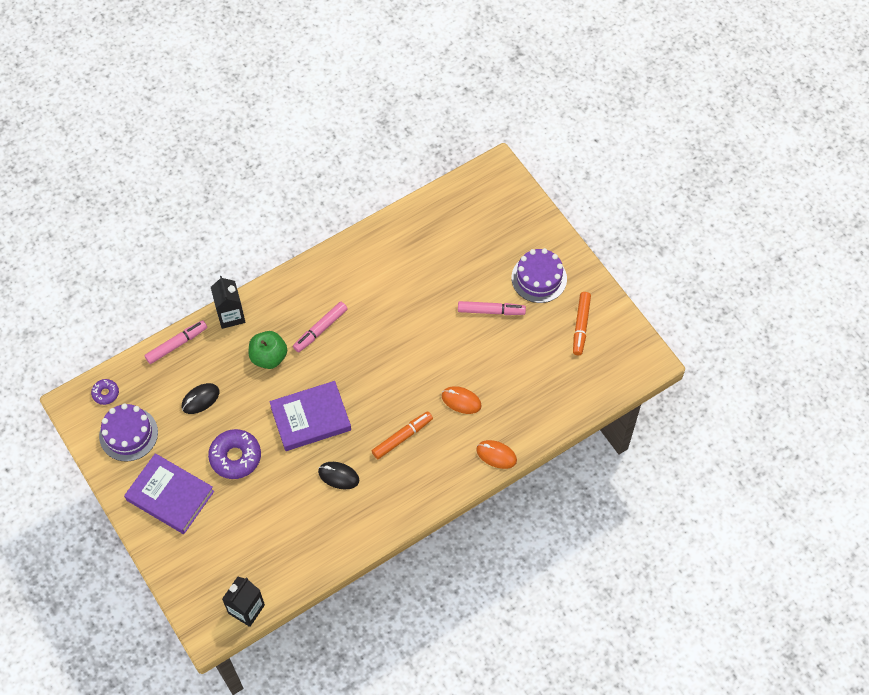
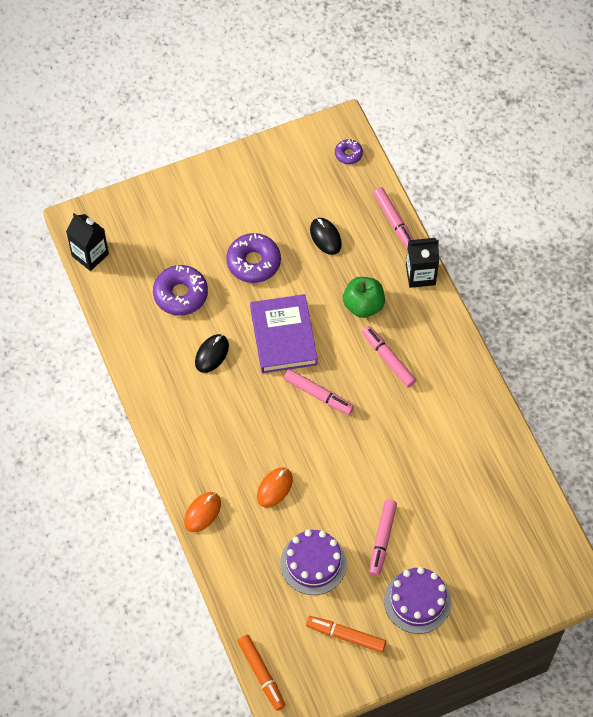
camera: 100 degrees right, 0 degrees up
purple cake [99,403,158,462] -> purple cake moved to [280,530,347,595]
purple book [124,453,214,534] -> none
orange marker [372,411,433,459] -> orange marker moved to [237,635,286,711]
none -> purple donut [153,265,208,316]
none -> pink marker [284,369,354,415]

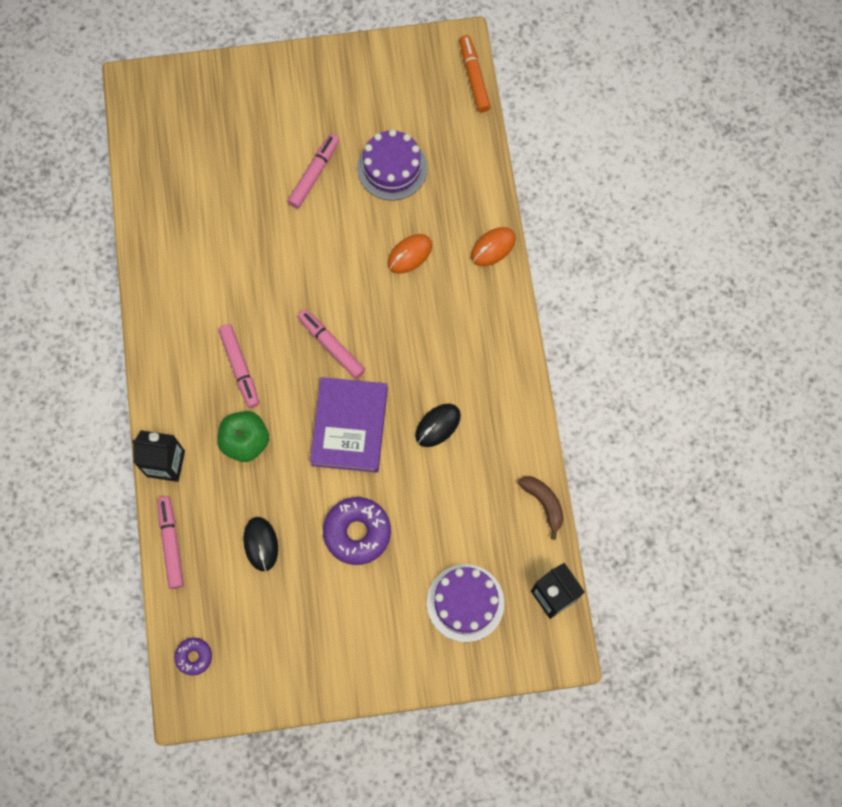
camera: 165 degrees left, 10 degrees up
purple donut [153,265,208,316] -> none
orange marker [306,616,386,653] -> none
purple cake [384,567,451,634] -> purple cake moved to [427,564,504,642]
none -> brown banana [518,476,564,540]

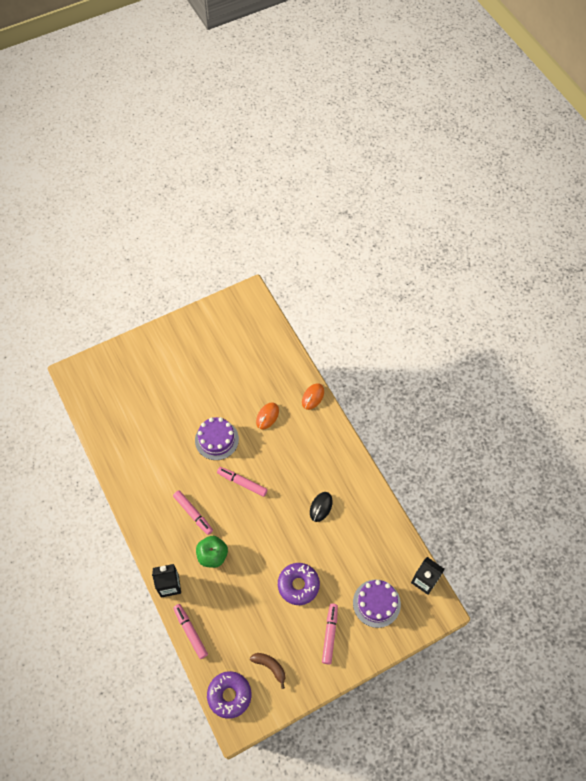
camera: 20 degrees left, 10 degrees down
purple donut [174,638,212,676] -> purple donut [207,671,251,719], size x1.87
black mouse [243,517,278,571] -> none
pink marker [287,134,339,208] -> pink marker moved to [322,603,338,664]
purple book [310,377,388,473] -> none
purple cake [357,129,428,201] -> purple cake moved to [195,417,239,460]
orange marker [459,35,491,112] -> none
brown banana [518,476,564,540] -> brown banana moved to [250,653,285,689]

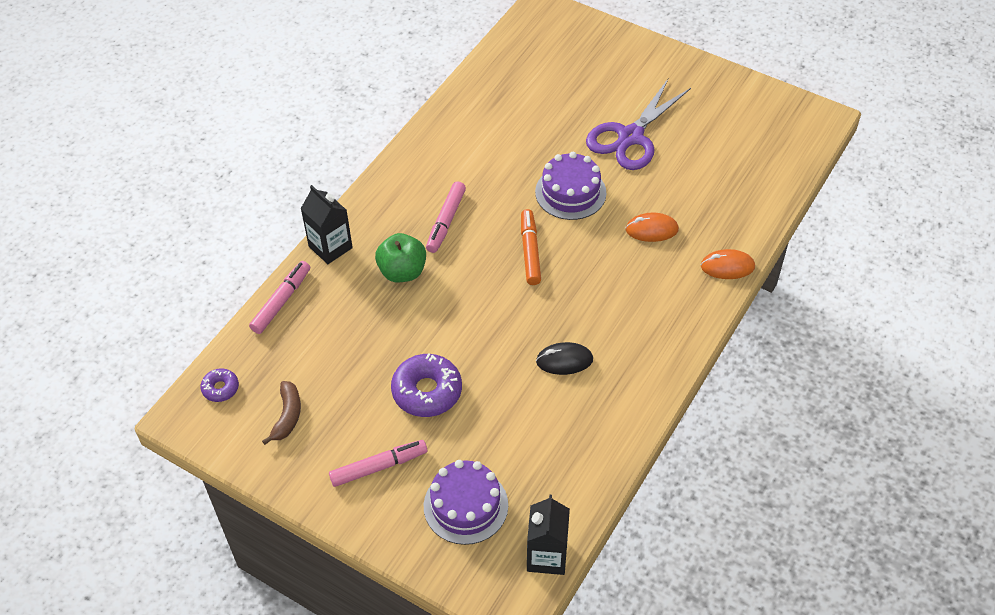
camera: 60 degrees right, 10 degrees down
purple donut [207,671,251,719] -> purple donut [200,368,239,402], size x0.53
pink marker [217,467,268,497] -> orange marker [521,209,541,285]
none -> purple scissors [586,79,691,170]

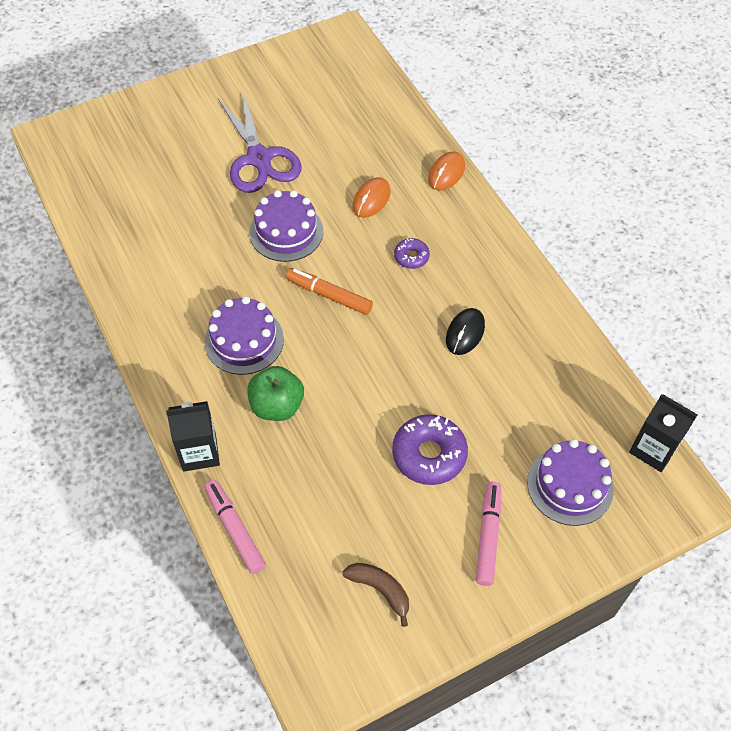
camera: 60 degrees left, 5 degrees up
purple donut [200,368,239,402] -> purple donut moved to [394,238,430,269]
pink marker [426,182,466,253] -> purple cake [204,296,284,375]

